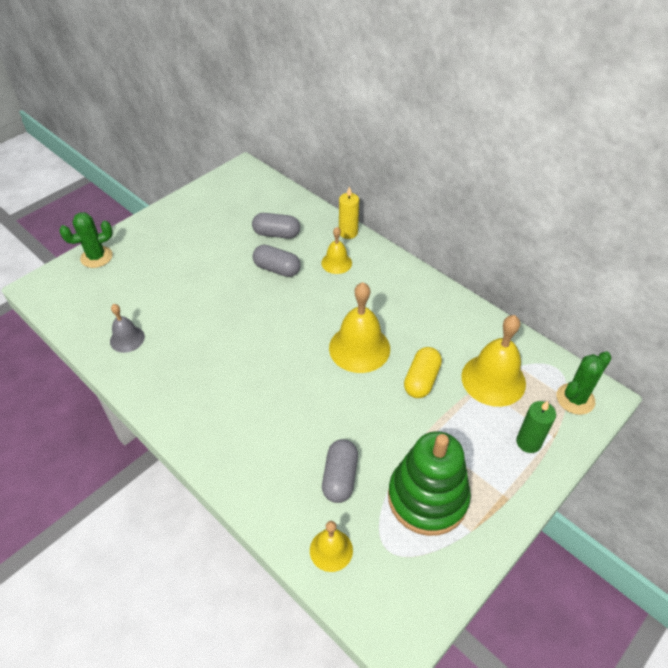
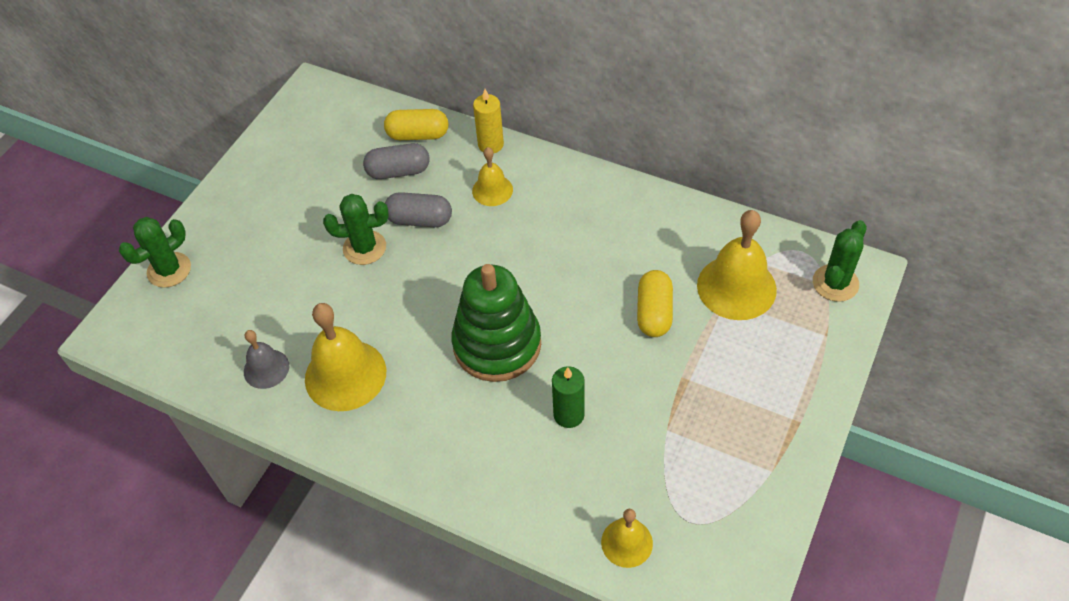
camera: 15 degrees left, 5 degrees up
grey capsule [322,439,358,503] -> none
yellow bell [329,282,390,373] -> yellow bell moved to [305,303,386,411]
green stacking toy [388,431,471,536] -> green stacking toy moved to [451,264,541,382]
green candle [516,401,556,453] -> green candle moved to [552,366,585,428]
none -> green cactus [323,194,389,265]
none -> yellow capsule [384,109,448,140]

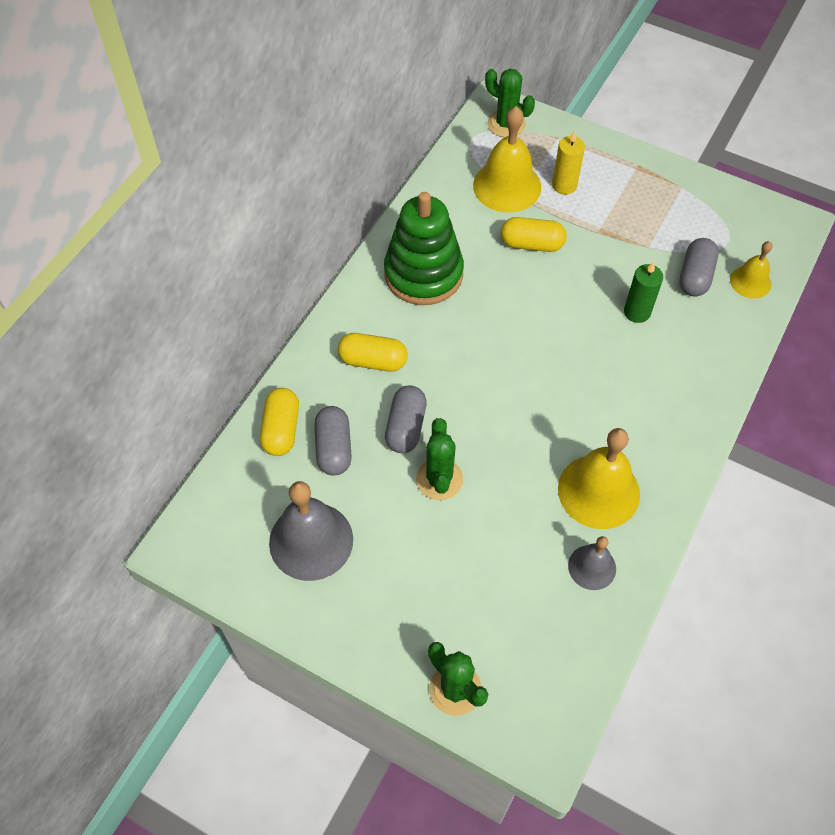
camera: 90 degrees left, 5 degrees up
green stacking toy [451,264,541,382] -> green stacking toy moved to [384,192,464,305]
yellow bell [472,147,513,206] -> yellow capsule [338,333,408,372]
yellow candle [473,89,504,154] -> yellow candle moved to [552,130,585,195]
none -> grey bell [269,481,353,581]
none -> grey capsule [679,238,719,297]

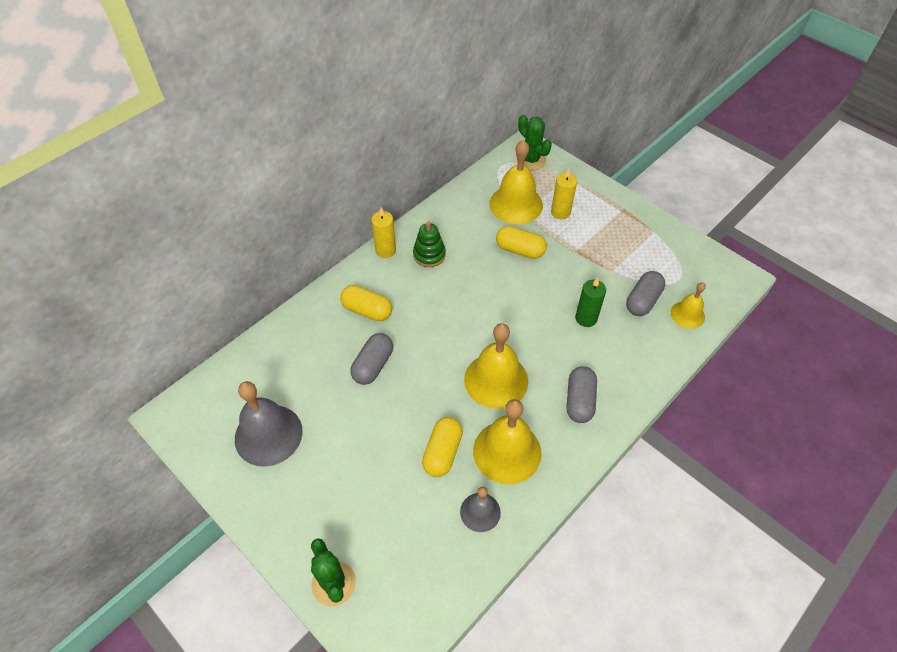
camera: 15 degrees right, 5 degrees down
yellow capsule [260,388,299,456] -> yellow capsule moved to [422,417,463,477]
grey capsule [314,406,352,475] -> grey capsule moved to [566,366,597,423]
green stacking toy [384,192,464,305] -> green stacking toy [413,221,446,267], size x0.52
green cactus [416,418,463,500] -> none
none -> yellow candle [371,208,396,258]
none -> yellow bell [464,323,528,409]

